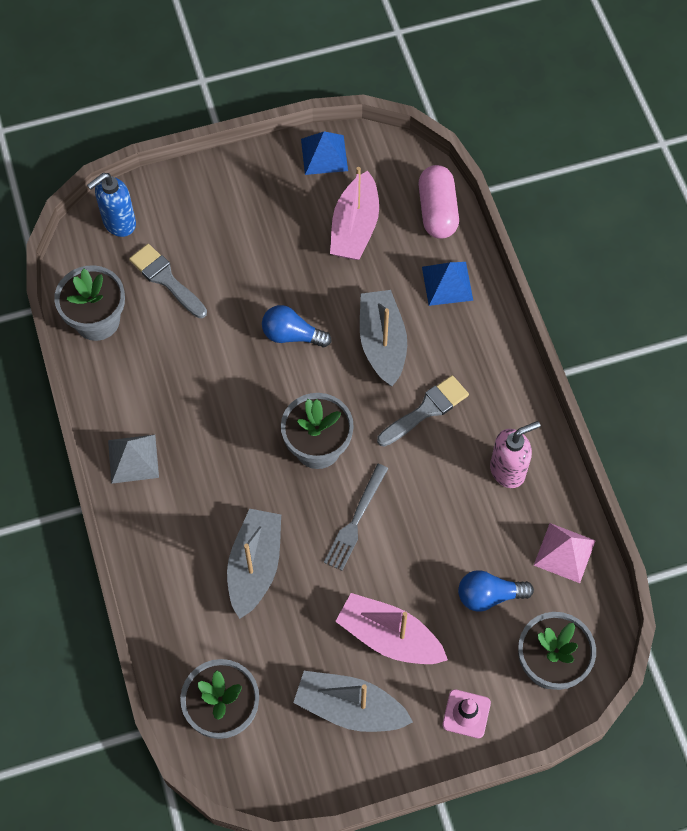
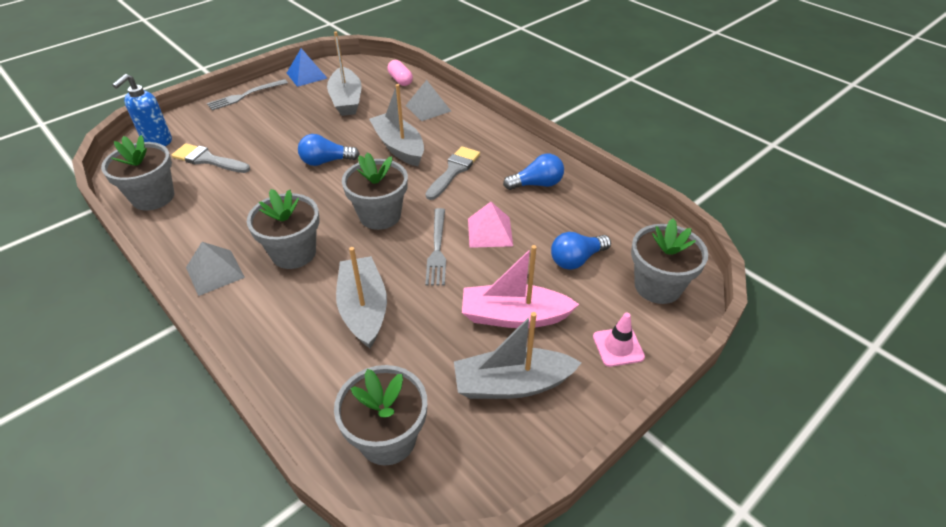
camera: 25 degrees left, 20 degrees down
pink boat [330,167,379,260] -> grey boat [327,31,362,116]
pink capsule [418,165,459,239] -> pink capsule [387,60,413,86], size x0.64
blue pyramid [422,262,473,306] -> grey pyramid [405,80,451,121]
pink soap dispenser [490,421,540,488] -> blue light bulb [503,154,564,190]
pink pyramid [534,523,596,583] -> pink pyramid moved to [468,202,513,248]
none -> grey fork [207,79,288,110]
none -> grey flower pot [247,189,319,269]

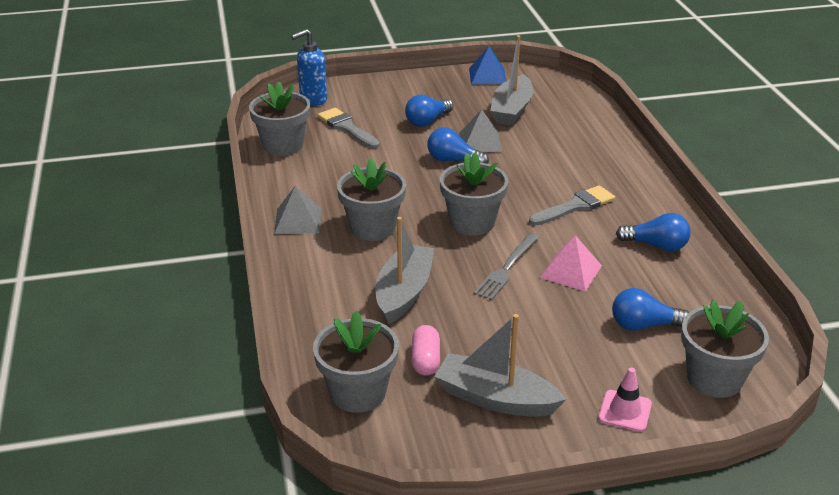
camera: 30 degrees right, 10 degrees down
grey fork [207,79,288,110] -> none
grey boat [369,84,424,166] -> none
pink capsule [387,60,413,86] -> pink capsule moved to [412,325,440,376]
grey pyramid [405,80,451,121] -> grey pyramid moved to [459,110,502,152]
pink boat [462,245,579,328] -> none
none -> blue light bulb [405,95,453,127]

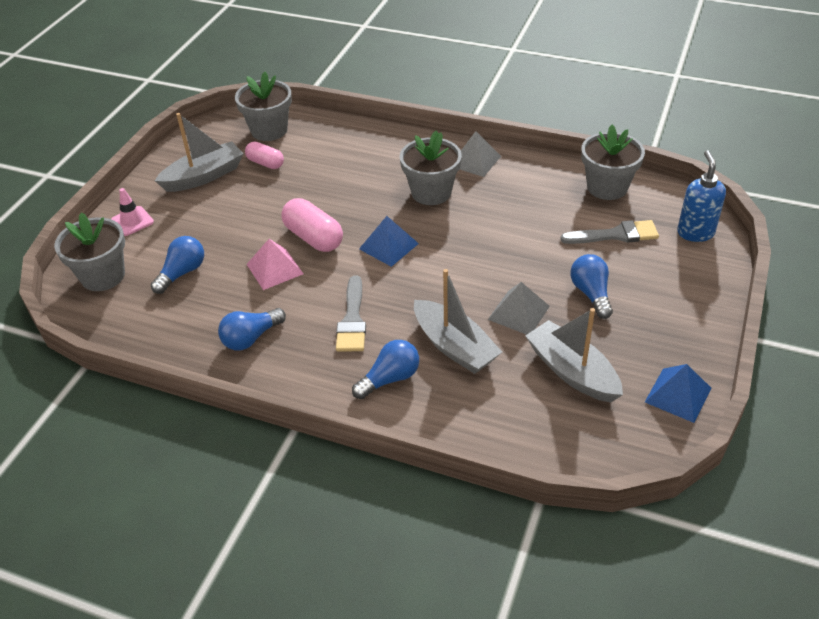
camera: 125 degrees right, 10 degrees up
grey boat [375,217,434,324] -> grey boat moved to [414,269,502,374]
blue light bulb [428,127,489,164] -> blue light bulb moved to [352,340,419,399]
grey flower pot [440,152,508,235] -> blue pyramid [359,216,419,267]
grey fork [474,233,539,300] -> pink capsule [281,198,343,252]

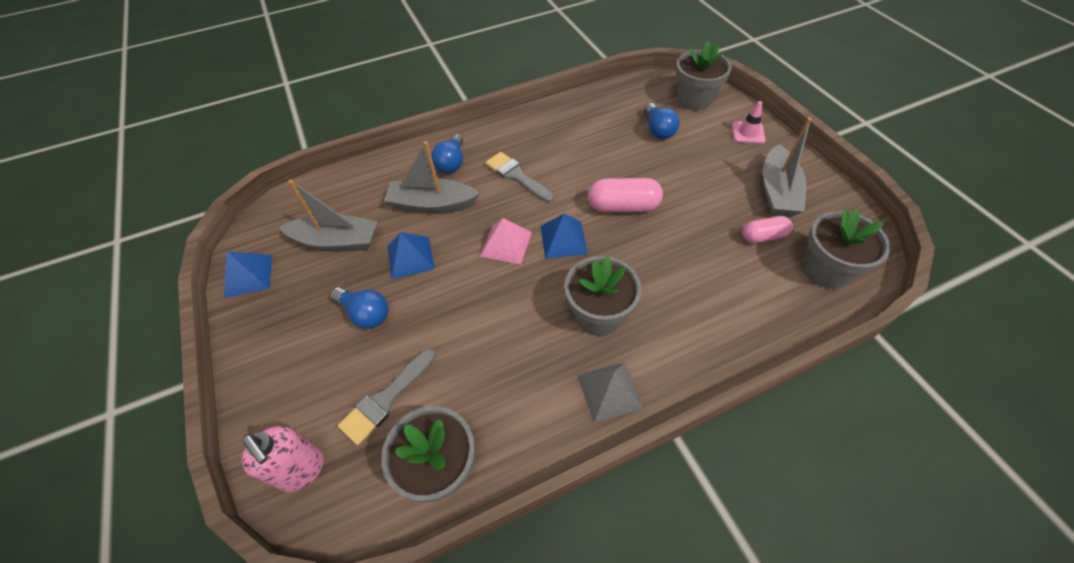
camera: 135 degrees right, 10 degrees up
blue light bulb [218,308,286,351] -> none
pink pyramid [246,239,303,290] -> pink pyramid moved to [480,218,532,265]
grey pyramid [488,282,550,335] -> blue pyramid [387,232,435,279]
blue soap dispenser [677,150,726,242] -> pink soap dispenser [241,426,324,492]

